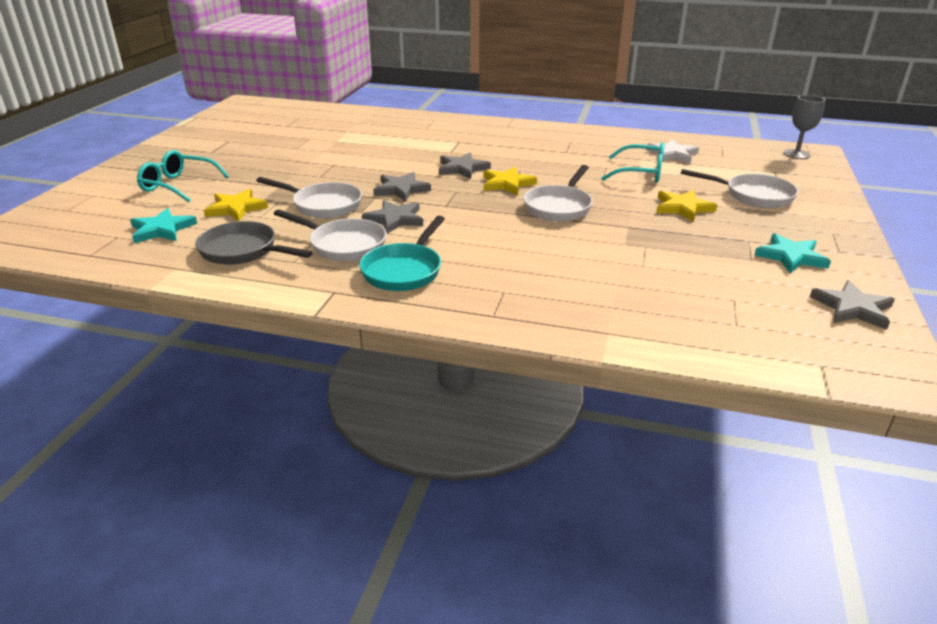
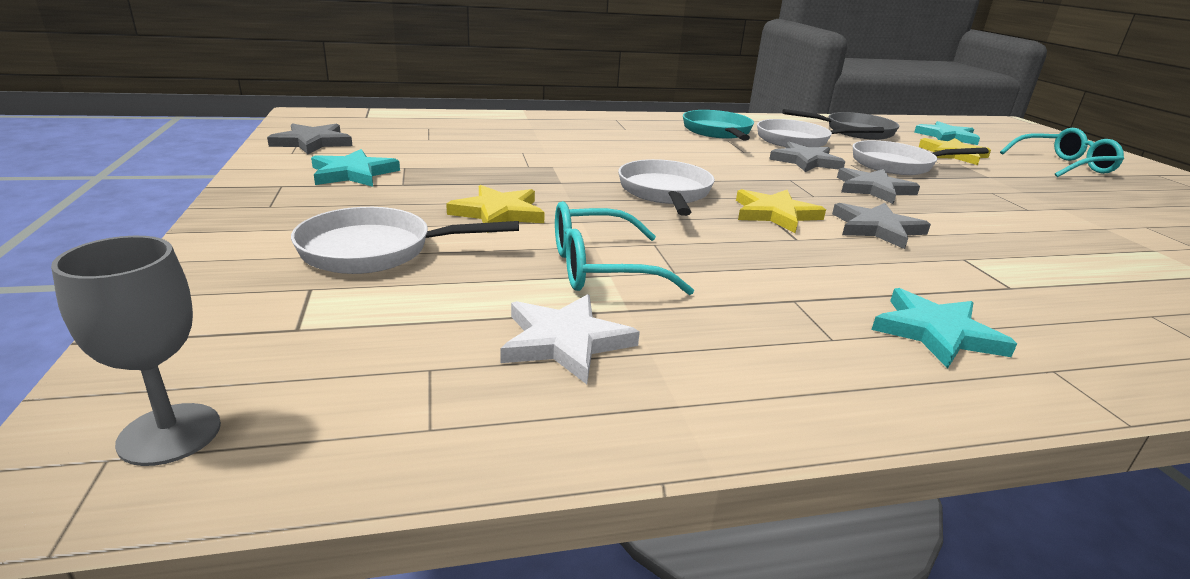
camera: 150 degrees right, 5 degrees down
none -> turquoise star [872,288,1017,369]

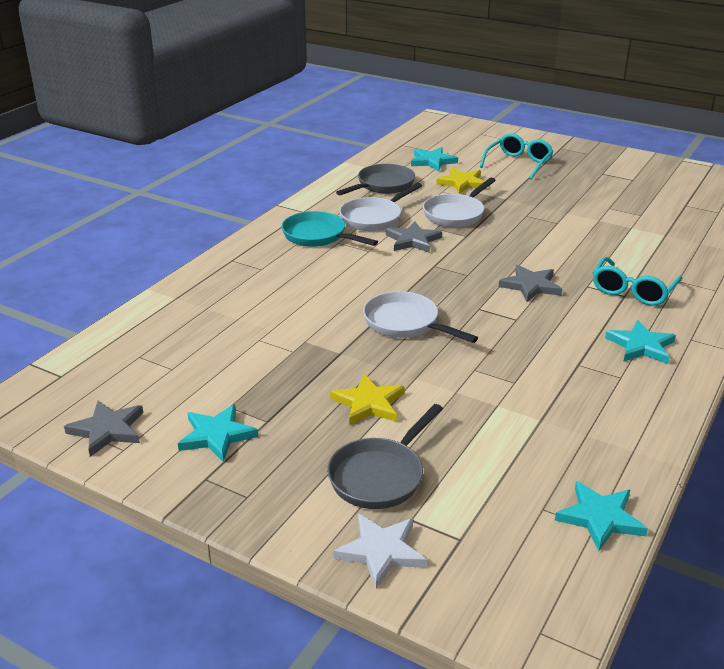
camera: 45 degrees left, 5 degrees up
grey goblet [51,236,221,466] -> none
white pan [291,207,519,274] -> grey pan [327,404,443,509]
white star [501,294,640,384] -> white star moved to [333,514,427,589]
turquoise glasses [555,201,694,295] -> turquoise glasses moved to [593,257,682,306]
yellow star [736,189,826,233] -> none
grey star [837,167,920,204] -> none
none -> turquoise star [555,481,648,551]

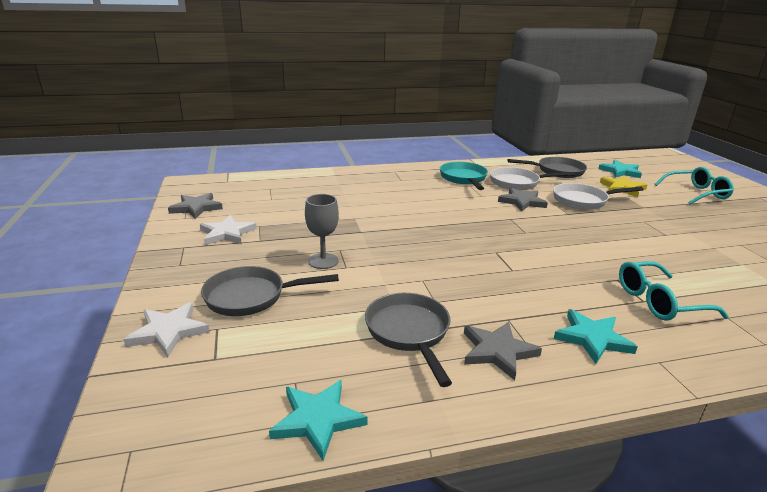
camera: 45 degrees right, 5 degrees down
turquoise star [178,404,258,462] -> white star [200,215,257,245]
yellow star [330,373,405,425] -> grey goblet [305,194,339,269]
white pan [363,291,478,343] -> none
grey star [499,265,562,302] -> grey star moved to [464,322,542,380]
none -> grey pan [365,293,452,387]

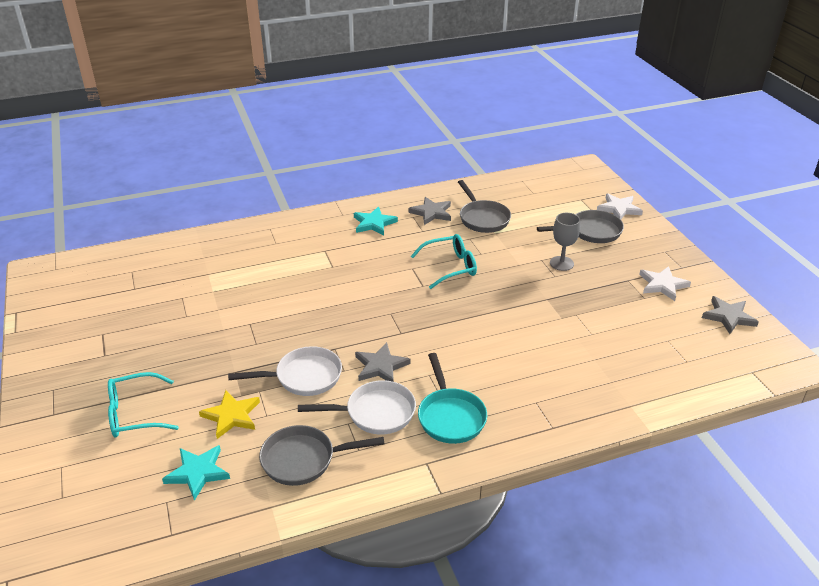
camera: 175 degrees right, 10 degrees up
turquoise star [269,380,368,461] -> none
turquoise glasses [619,261,729,321] -> turquoise glasses moved to [411,234,477,289]

